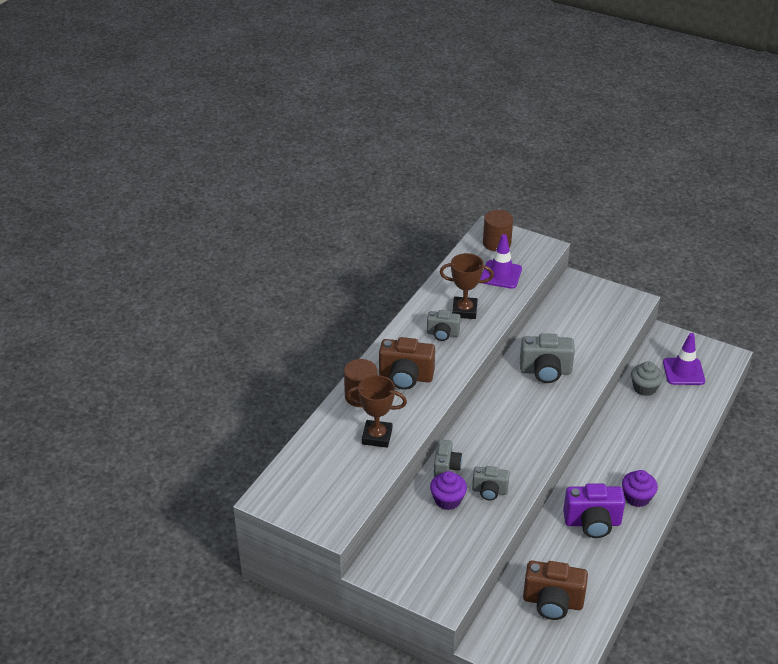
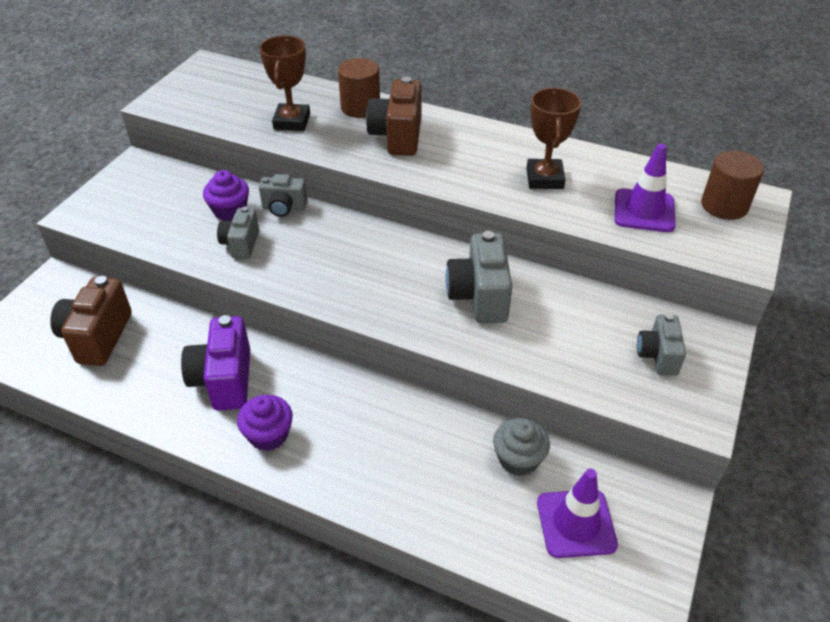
camera: 85 degrees right, 5 degrees up
grey camera [427,310,460,341] -> grey camera moved to [637,314,686,376]

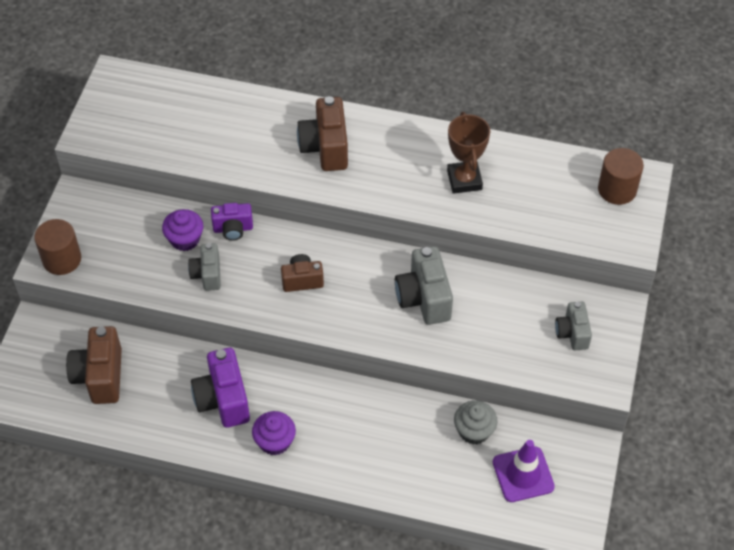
camera: 10 degrees left, 10 degrees up
brown trophy [259,36,310,131] -> none
grey camera [259,174,307,217] -> purple camera [211,203,253,241]
brown cylinder [338,58,380,118] -> brown cylinder moved to [34,219,81,275]
purple traffic cone [615,144,676,232] -> none
none -> brown camera [281,254,324,292]

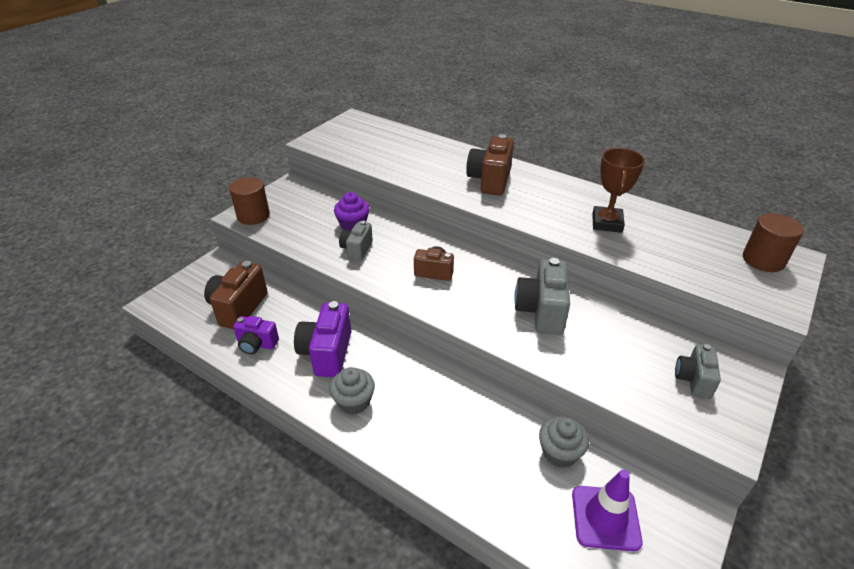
camera: 20 degrees right, 15 degrees down
purple camera [211,203,253,241] -> purple camera moved to [233,316,279,354]
purple cupcake [252,411,296,455] -> grey cupcake [329,367,375,414]

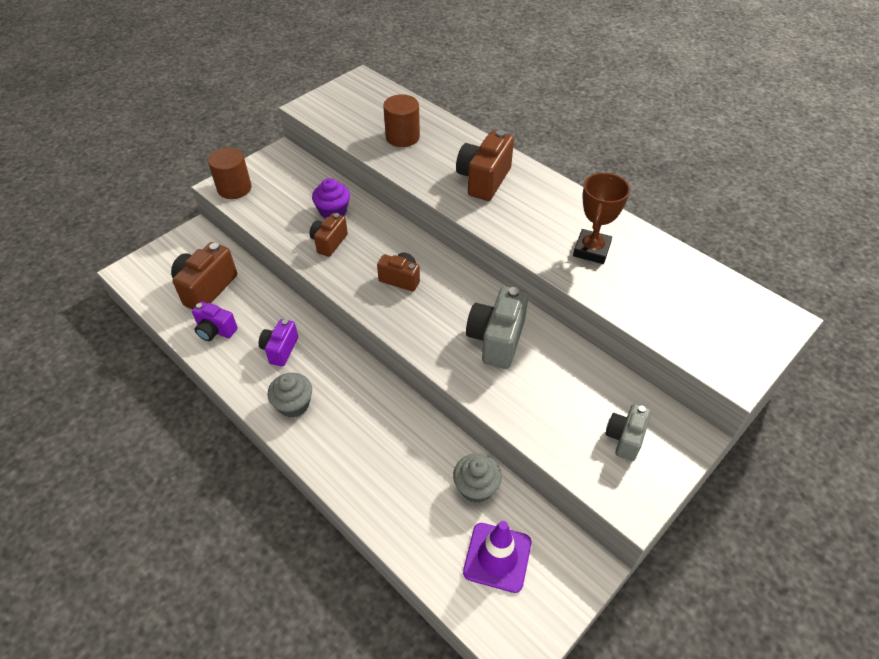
camera: 10 degrees right, 10 degrees up
purple camera [294,301,351,377] -> purple camera [259,319,298,367], size x0.62
grey camera [339,221,373,261] -> brown camera [309,213,348,257]
brown cylinder [743,213,804,272] -> brown cylinder moved to [383,94,420,147]

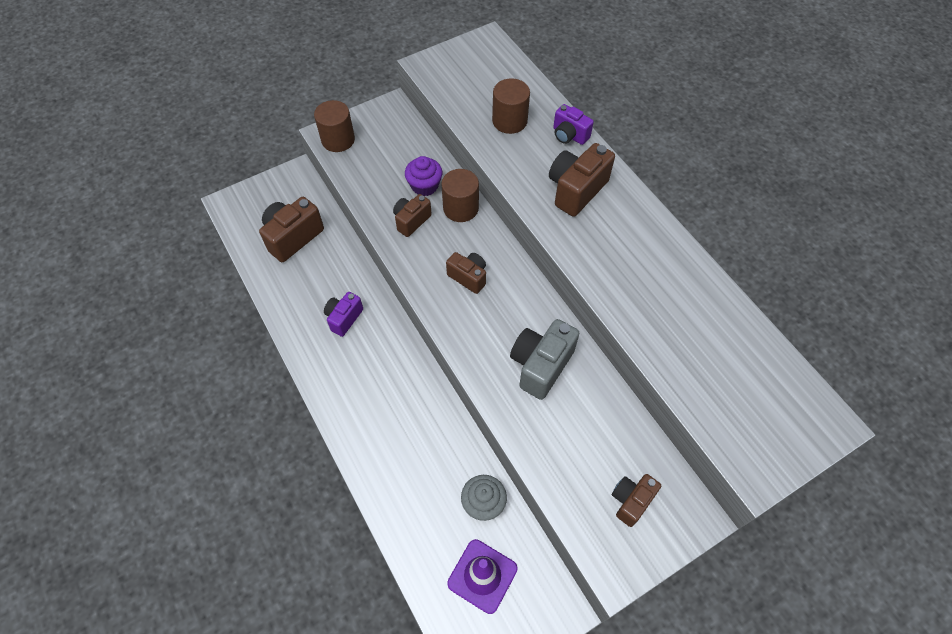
camera: 15 degrees right, 10 degrees up
purple camera [192,301,238,341] -> purple camera moved to [553,104,594,145]
grey cupcake [267,373,312,418] -> none
brown trophy [573,173,630,264] -> none
grey camera [605,404,651,461] -> brown camera [612,474,661,527]
none -> brown cylinder [441,169,479,222]

